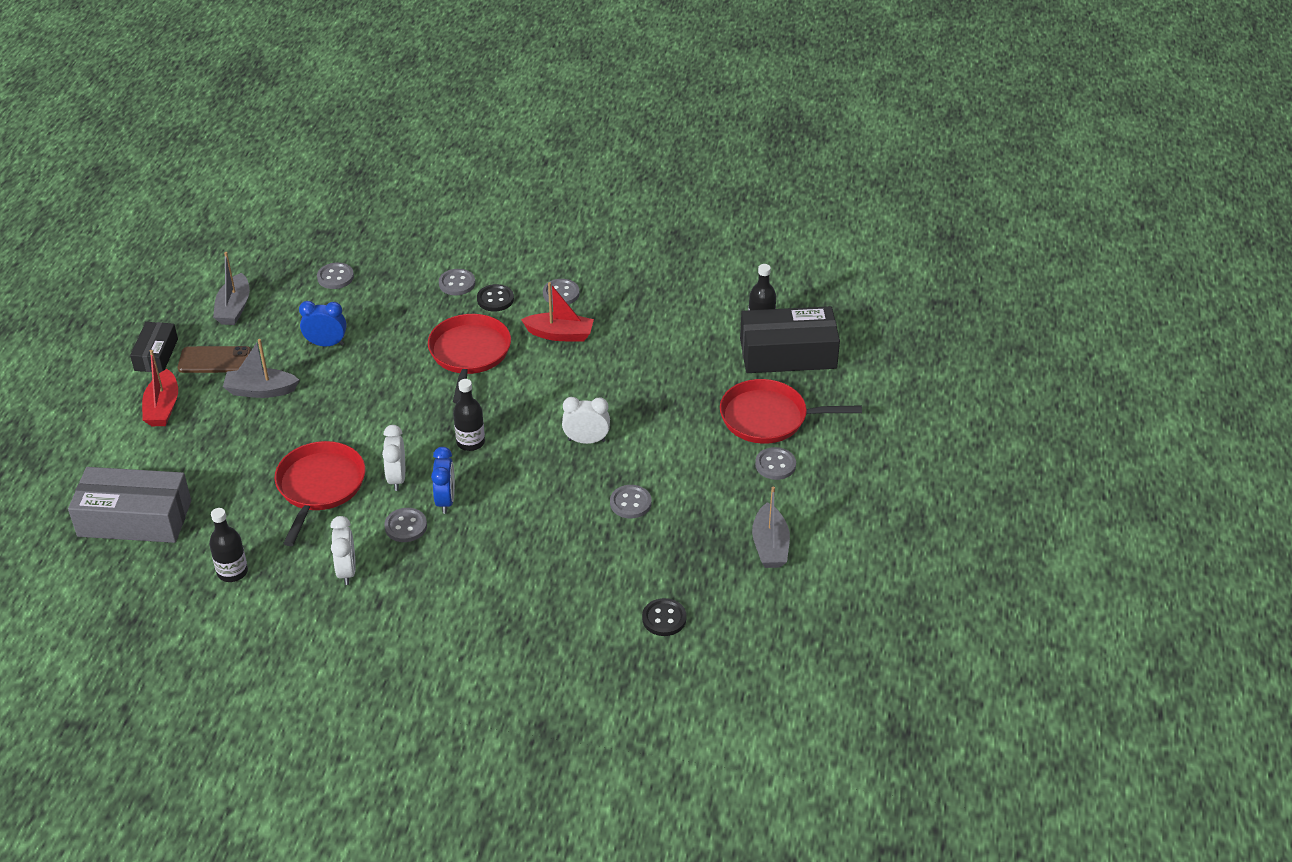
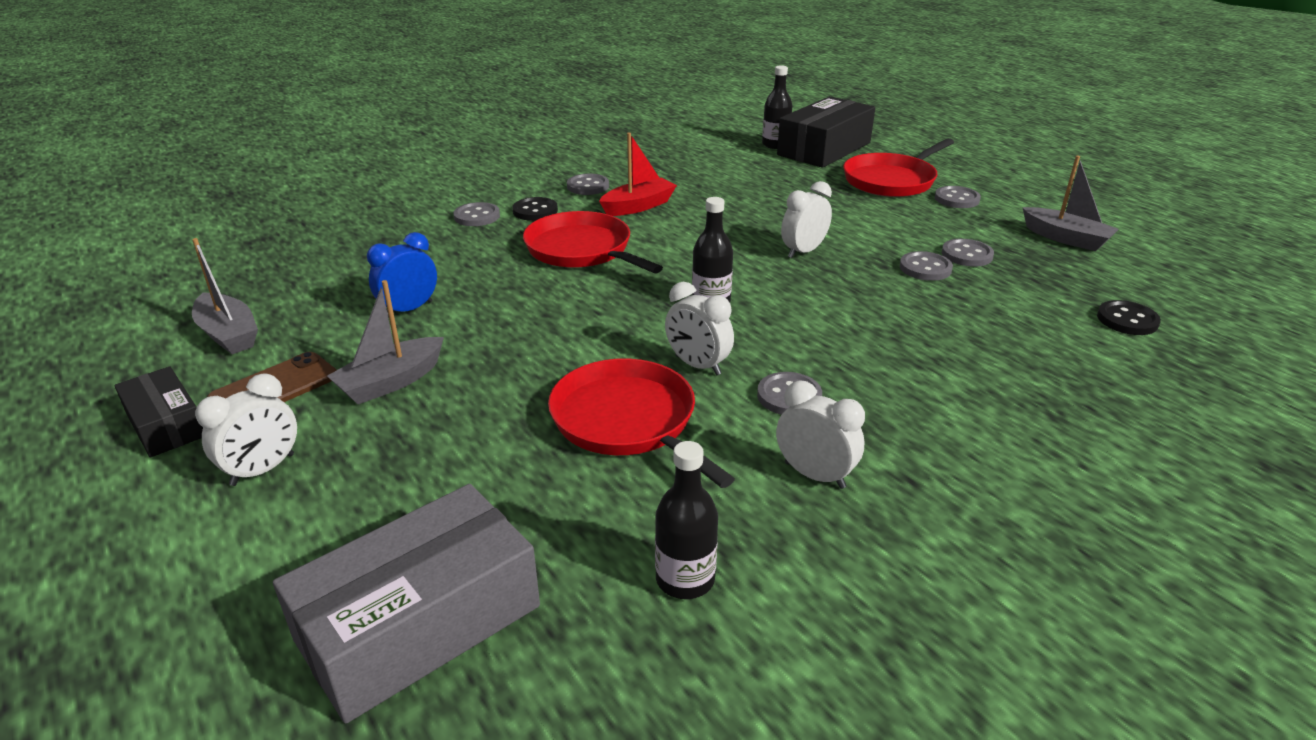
camera: 45 degrees left, 10 degrees down
red boat [142,350,178,426] -> white clock [195,373,297,486]
grey button [317,263,354,289] -> grey button moved to [942,239,994,267]
blue clock [431,447,455,514] -> none

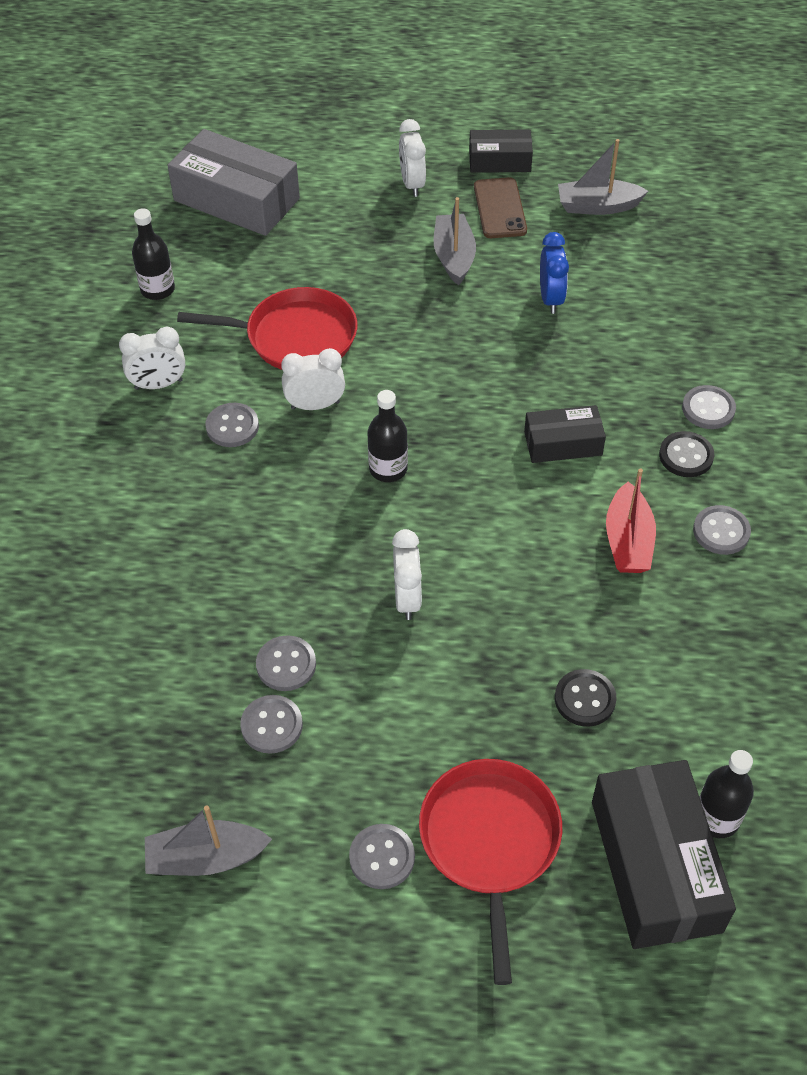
camera: 130 degrees right, 20 degrees up
grey box [273,484,540,724] -> grey box turned 60 degrees counterclockwise [167,129,300,236]
red pan [523,211,663,273] -> black box [524,405,606,463]
black button [1097,300,1161,335] -> black button moved to [555,669,617,727]

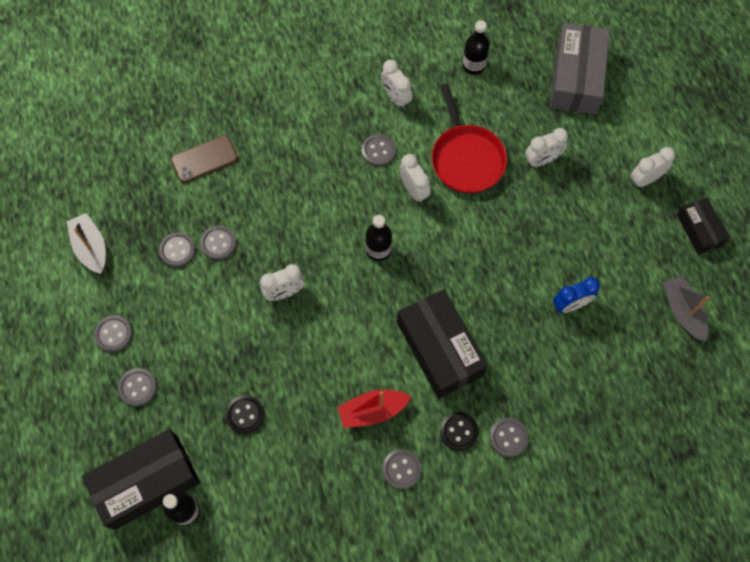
camera: 70 degrees right, 15 degrees up
red pan [419,759,562,985] -> grey button [118,368,157,406]
grey boat [434,197,476,285] -> none
brown phone [474,177,527,238] -> brown phone moved to [171,135,238,183]
black box [524,405,606,463] -> black box [397,289,488,399], size x1.78
none -> white clock [525,128,568,167]

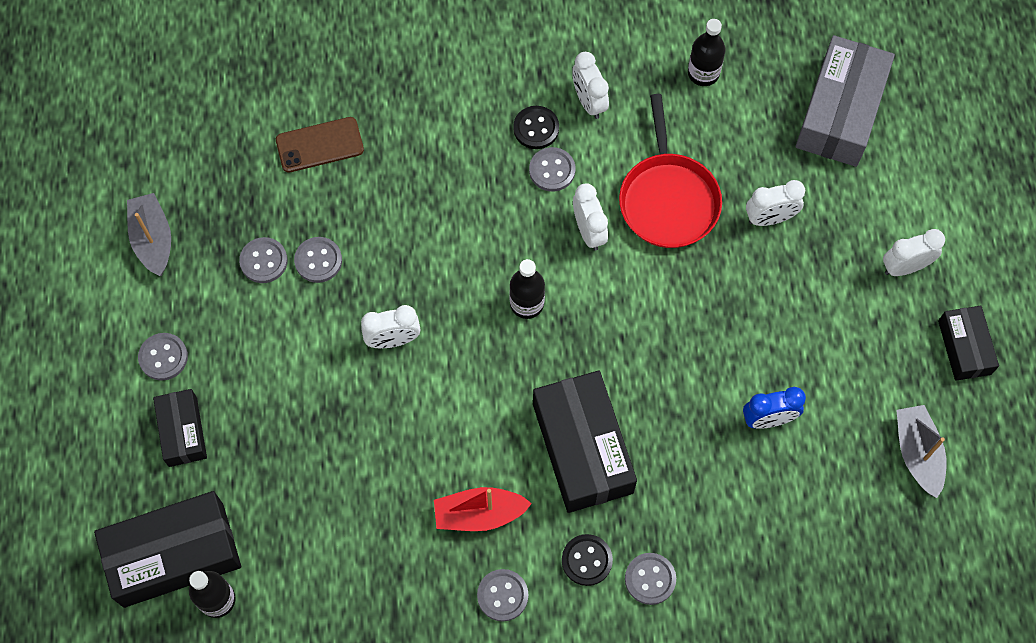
camera: 10 degrees right, 0 degrees up
grey button [118,368,157,406] -> black box [153,389,207,467]
black button [226,395,264,434] -> black button moved to [513,106,559,149]

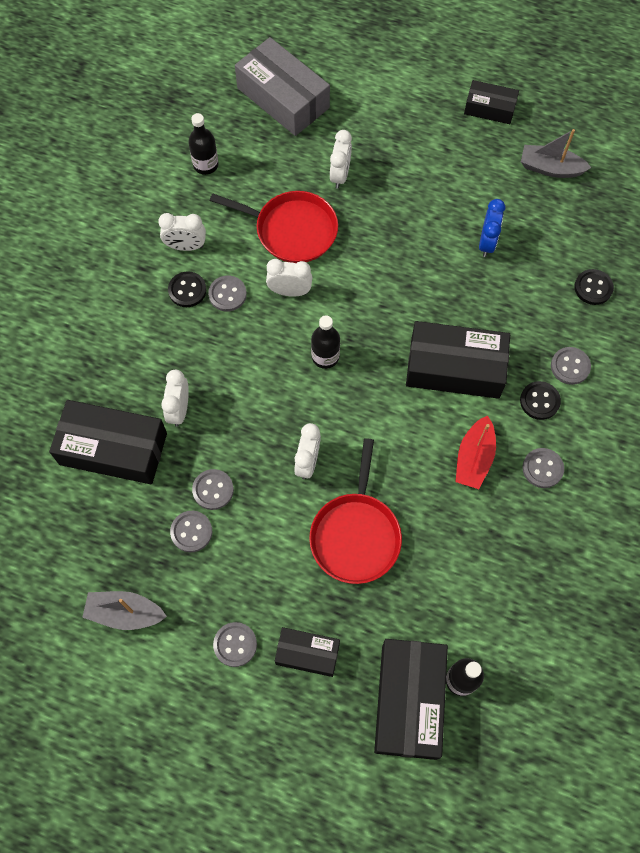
camera: 65 degrees left, 0 degrees up
brown phone [276,117,364,173] -> black box [49,400,167,484]
white clock [883,229,945,276] -> white clock moved to [161,370,189,427]
none -> red pan [309,438,402,584]
none -> black button [574,269,614,305]

